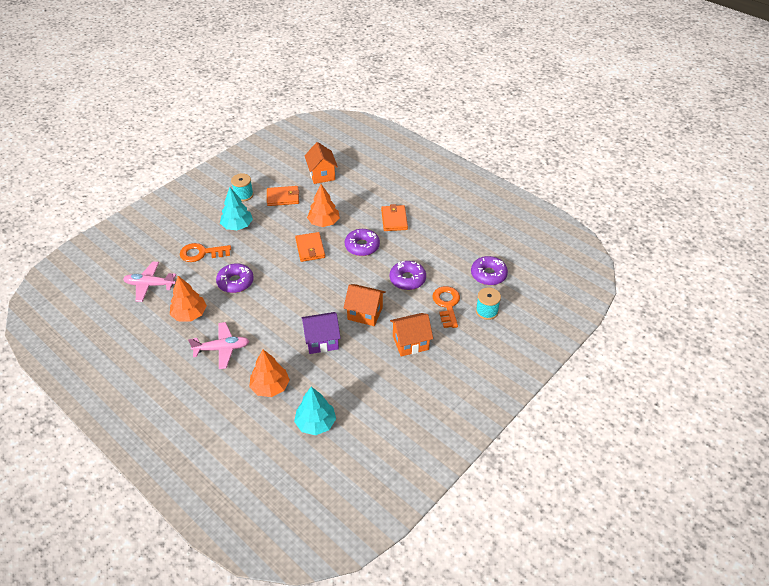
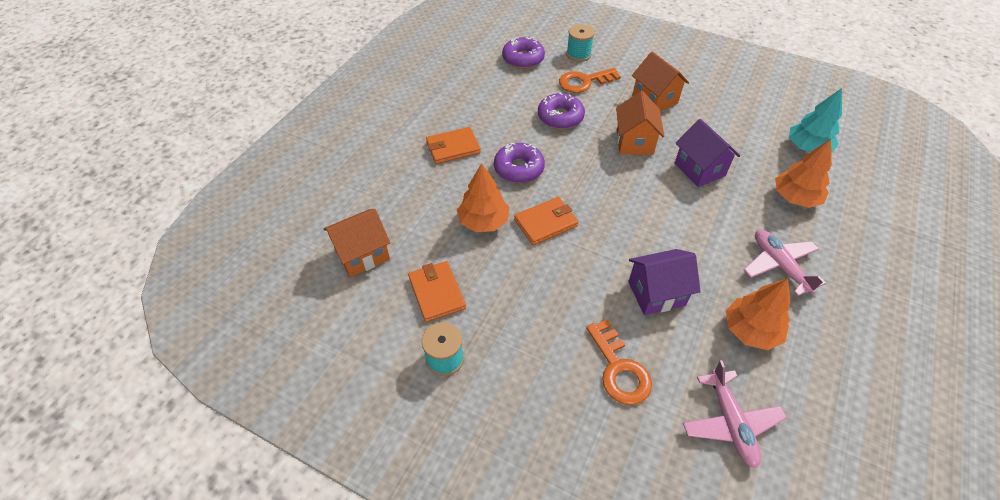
camera: 105 degrees left, 5 degrees up
purple donut [216,263,254,293] -> purple house [628,249,701,315]
turquoise tree [220,188,253,230] -> none

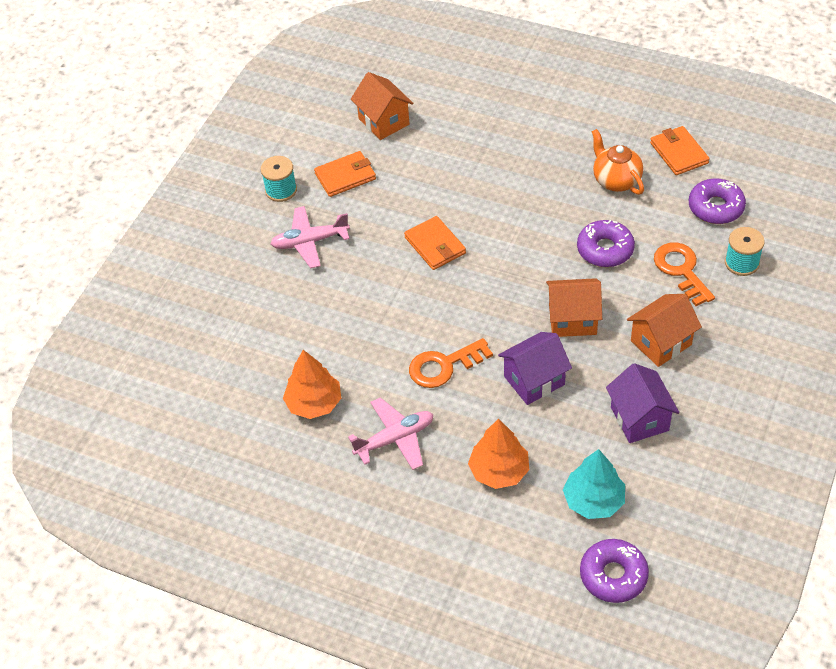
camera: 90 degrees right, 0 degrees up
orange wallet [426,127,481,164] -> orange wallet moved to [650,126,709,175]
orange tree [457,163,509,232] -> none
purple donut [494,143,545,183] -> purple donut moved to [580,539,649,603]
orange key [586,320,652,405] -> orange key moved to [409,338,493,388]
purple house [628,249,701,315] -> purple house moved to [606,363,679,443]
pink plane [683,360,787,469] -> pink plane moved to [270,206,350,268]
none -> orange teapot [591,129,644,195]

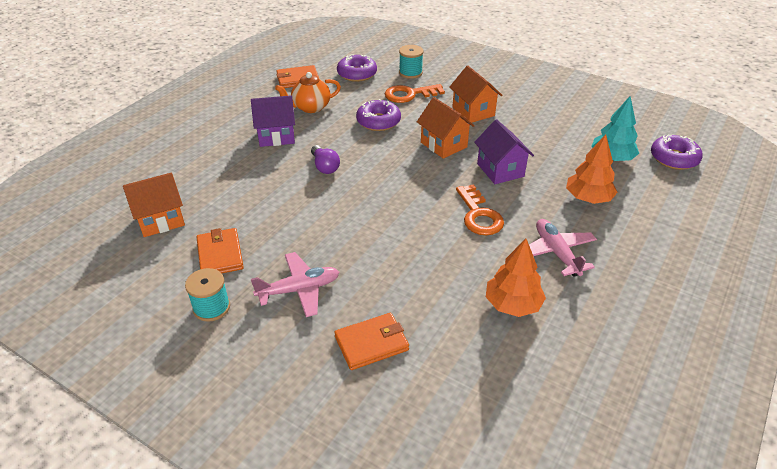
camera: 85 degrees left, 10 degrees down
pink plane [270,206,350,268] -> pink plane turned 105 degrees counterclockwise [251,252,339,317]
orange wallet [404,216,466,270] -> orange wallet moved to [334,313,409,370]
orange house [546,278,602,337] -> orange house turned 45 degrees counterclockwise [417,97,475,159]
purple house [606,363,679,443] -> purple house moved to [251,95,295,147]
none -> purple light bulb [311,145,340,174]

